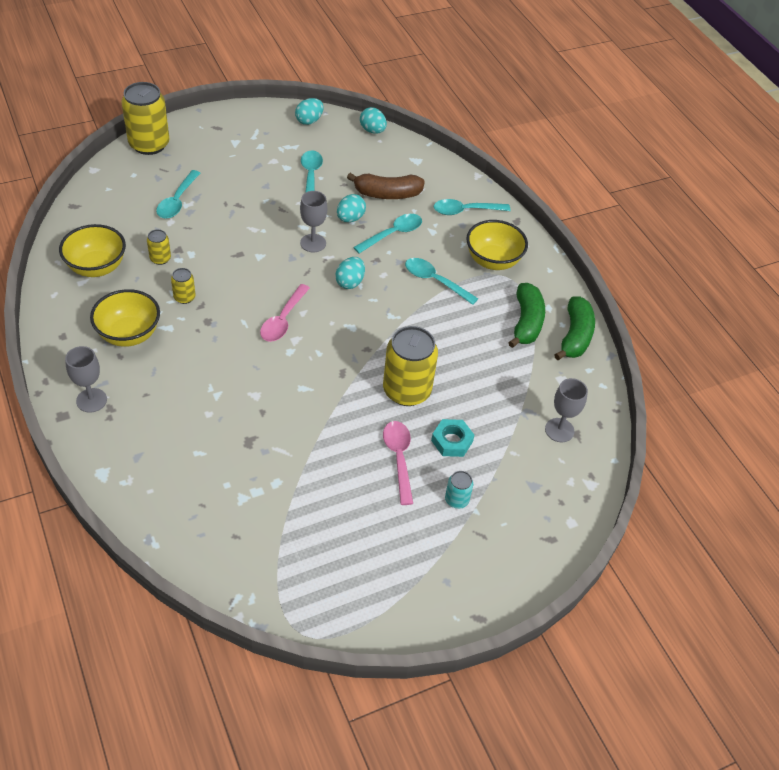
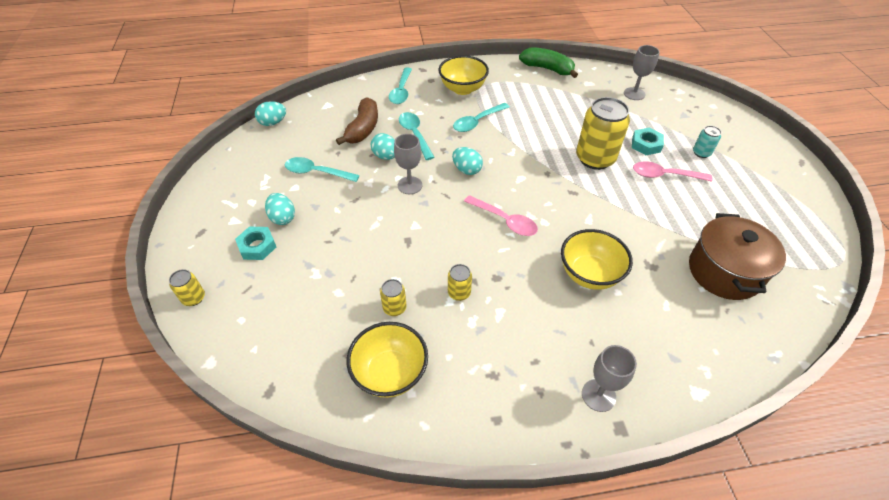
camera: 70 degrees left, 0 degrees up
yellow bowl [90,289,160,347] -> yellow bowl moved to [561,229,633,290]
yellow can [121,82,170,155] -> yellow can [169,269,205,306], size x0.47
turquoise spoon [156,170,200,219] -> none
turquoise egg [295,98,324,125] -> turquoise egg moved to [265,193,295,225]
green banana [508,283,545,348] -> none
none -> turquoise nut [235,227,276,260]
none -> brown pot [689,213,786,300]

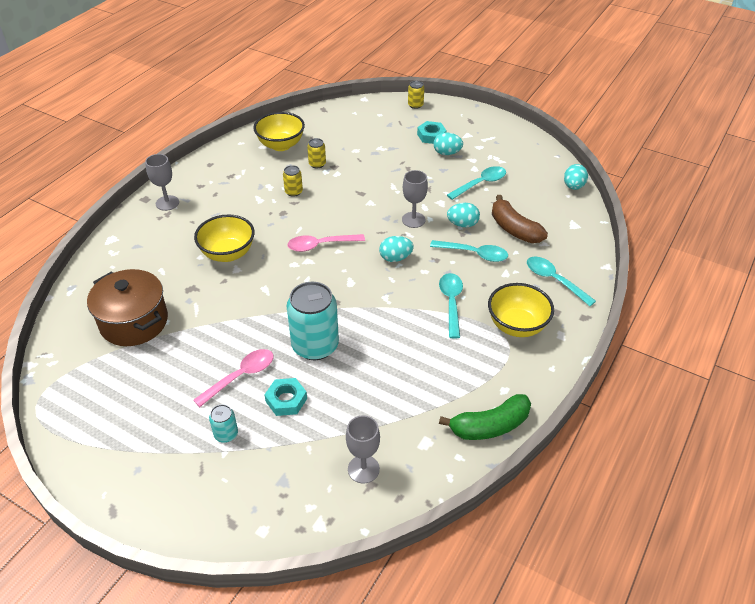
camera: 130 degrees right, 5 degrees down
yellow can [576,97,630,170] -> turquoise can [287,282,339,360]

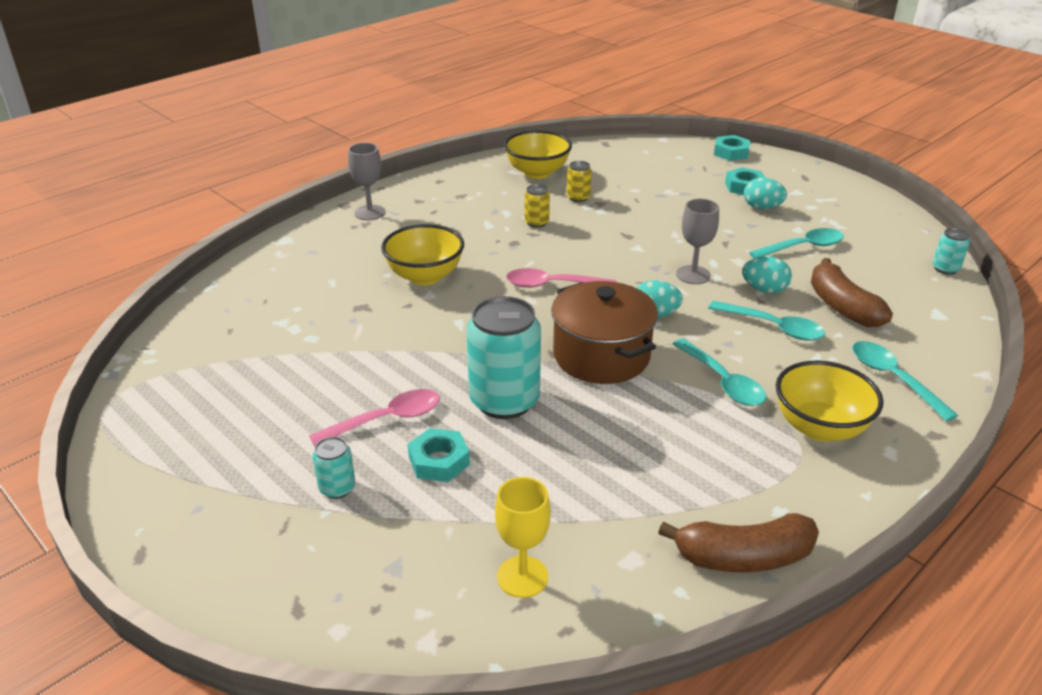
camera: 15 degrees right, 10 degrees down
brown pot [87,269,168,346] -> brown pot moved to [551,281,658,384]
grey goblet [346,415,380,484] -> yellow goblet [495,477,551,598]
yellow can [408,81,424,109] -> turquoise nut [714,135,750,161]
turquoise spoon [439,273,463,339] -> turquoise spoon turned 135 degrees clockwise [673,338,766,406]
green banana [439,394,531,440] -> brown banana [658,513,819,572]
turquoise egg [564,164,588,190] -> turquoise can [933,228,970,275]

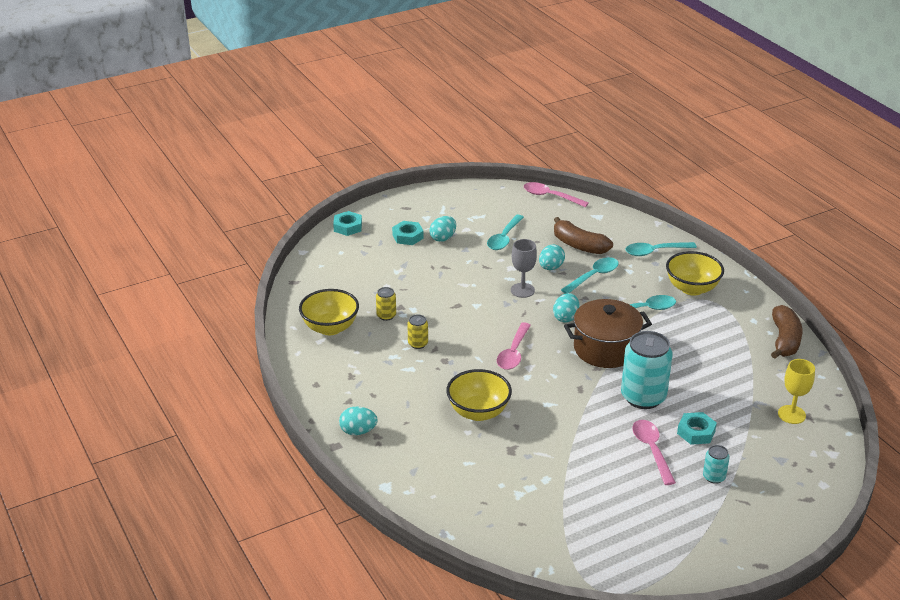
camera: 75 degrees left, 0 degrees up
grey goblet [348,143,386,220] -> turquoise egg [339,406,378,435]
turquoise spoon [749,228,844,258] -> turquoise spoon turned 150 degrees counterclockwise [487,215,524,250]
brown banana [811,258,893,327] -> brown banana turned 45 degrees clockwise [554,217,613,254]
turquoise can [933,228,970,275] -> pink spoon [524,182,589,207]

